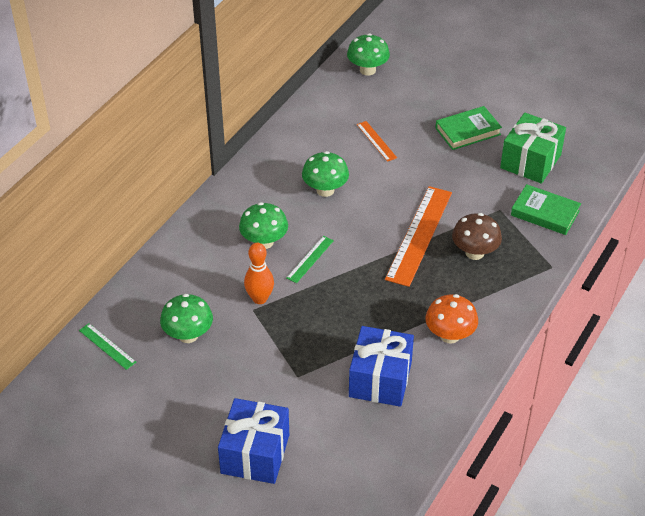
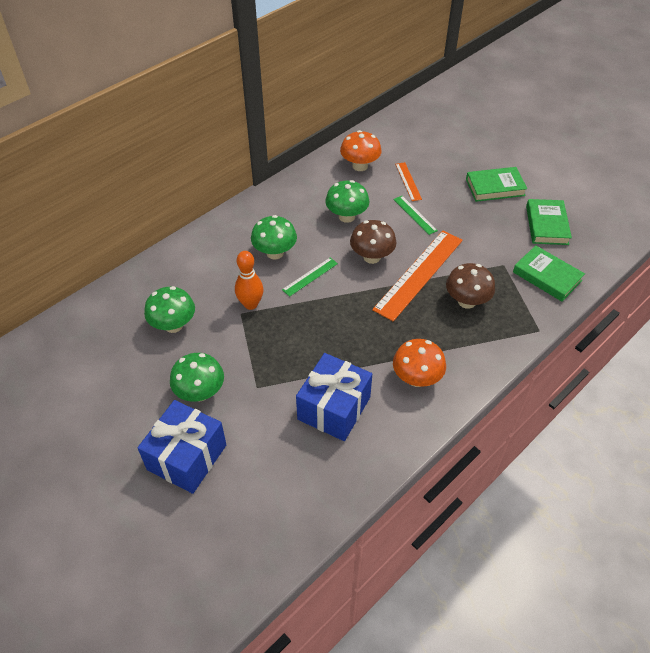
camera: 15 degrees right, 5 degrees up
green ruler [79,323,136,370] -> green ruler moved to [393,196,438,235]
green mushroom [347,33,390,76] -> green mushroom moved to [170,353,224,402]
green gift [500,113,566,184] -> green book [526,199,572,245]
none -> orange mushroom [340,130,382,171]
none -> brown mushroom [350,220,397,264]

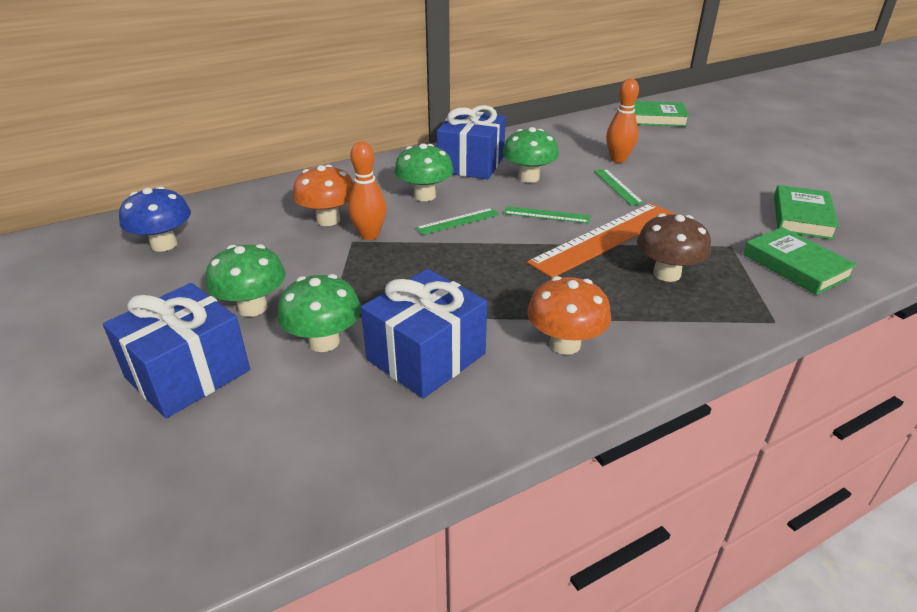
camera: 15 degrees right, 15 degrees down
green mushroom [144,286,195,333] -> green mushroom moved to [277,274,361,352]
orange mushroom [340,130,382,171] -> orange mushroom moved to [292,165,353,226]
brown mushroom [350,220,397,264] -> green ruler [504,206,590,224]
orange ruler [395,162,422,201] -> orange bowling pin [606,78,639,163]
green book [466,167,527,202] -> green book moved to [634,101,689,127]
none -> blue mushroom [119,186,191,252]
none -> blue gift [437,105,506,180]

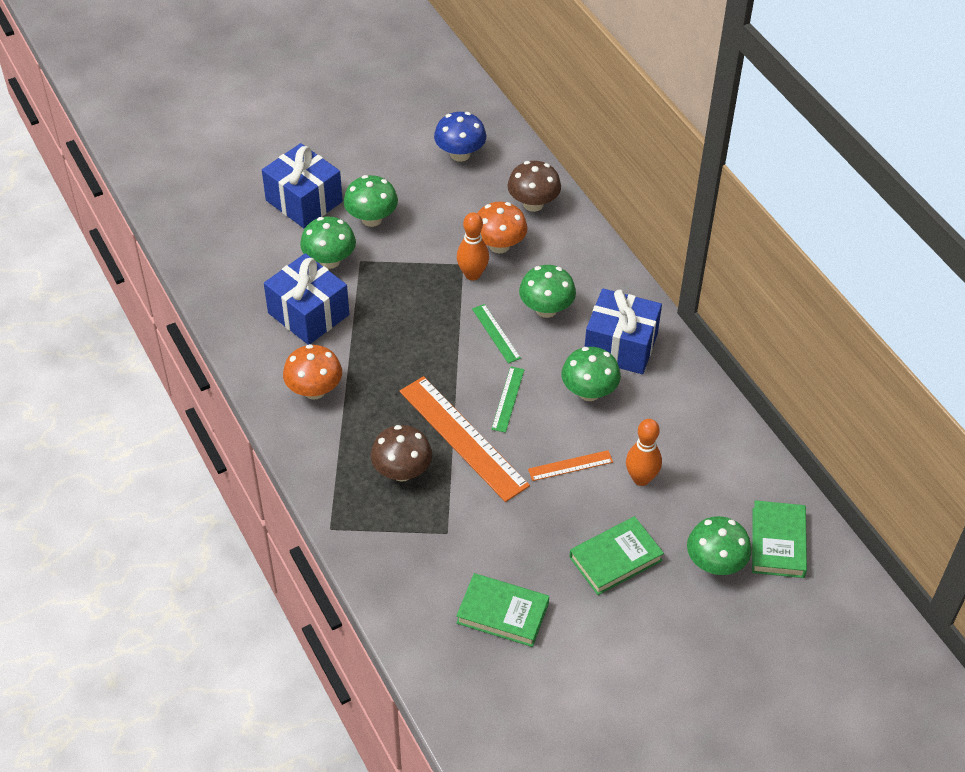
camera: 90 degrees right, 15 degrees up
green ruler [594,169,644,206] -> orange ruler [528,450,613,481]
green book [743,227,858,295] -> green book moved to [569,516,664,595]
none -> brown mushroom [507,161,561,212]
none -> green mushroom [687,516,751,575]

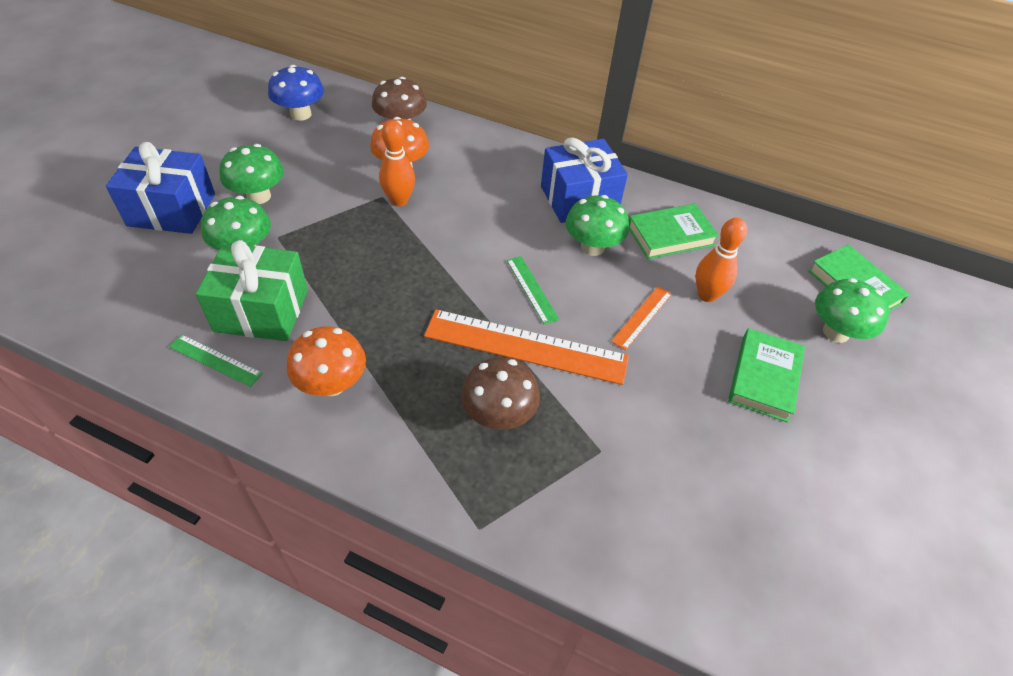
camera: 40 degrees left, 0 degrees up
blue gift [264,253,349,345] -> green gift [196,240,308,341]
green book [456,573,549,647] -> green book moved to [629,203,719,259]
green ruler [472,304,521,364] -> green ruler moved to [169,334,263,387]
green mushroom [519,265,576,318] -> none

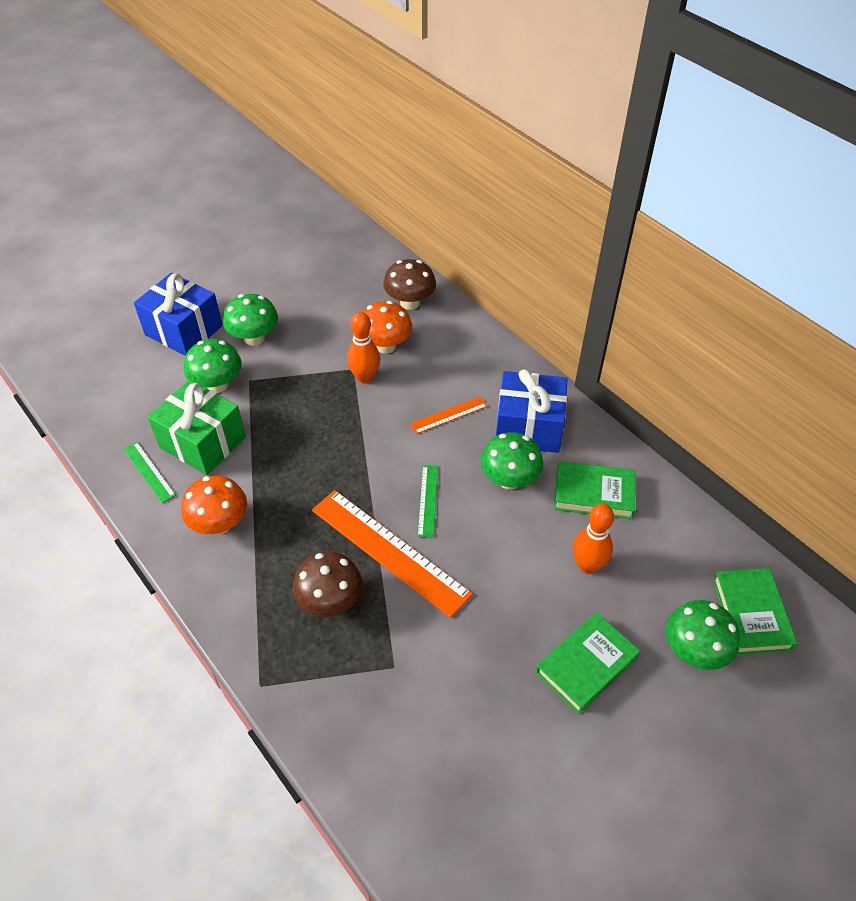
camera: 30 degrees right, 0 degrees up
blue mushroom [268,65,324,121] -> none
orange ruler [611,286,672,350] -> orange ruler moved to [410,397,488,434]

